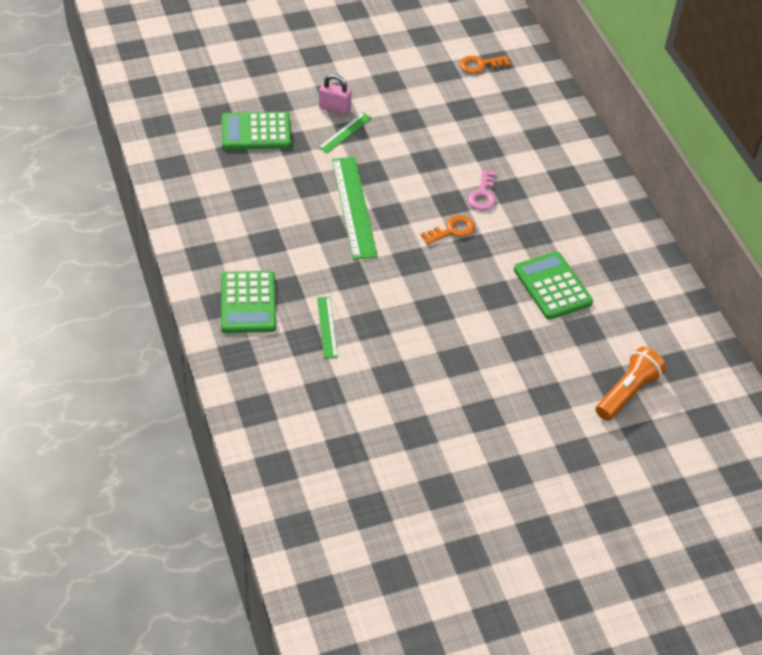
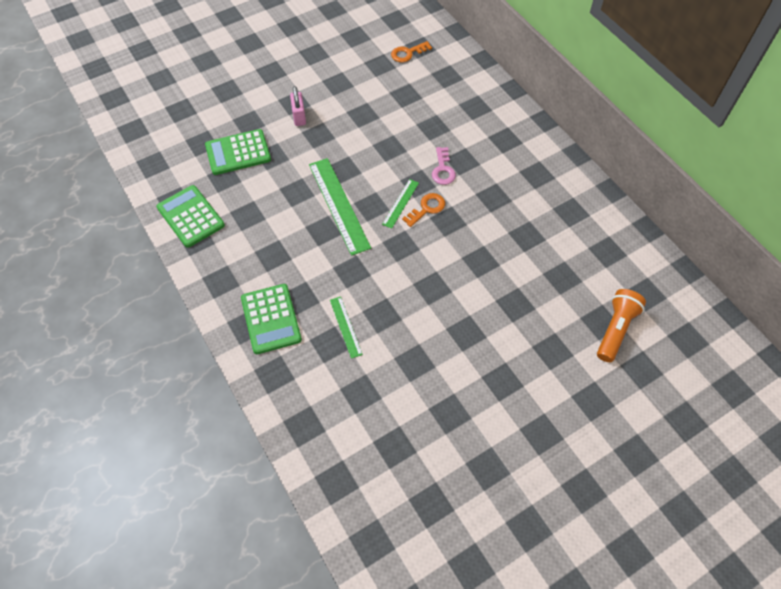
camera: 10 degrees left, 10 degrees up
green ruler [318,113,372,153] -> green ruler moved to [382,179,419,229]
pink padlock [319,74,351,115] -> pink padlock turned 75 degrees clockwise [290,86,306,126]
green calculator [514,251,593,320] -> green calculator moved to [156,185,225,248]

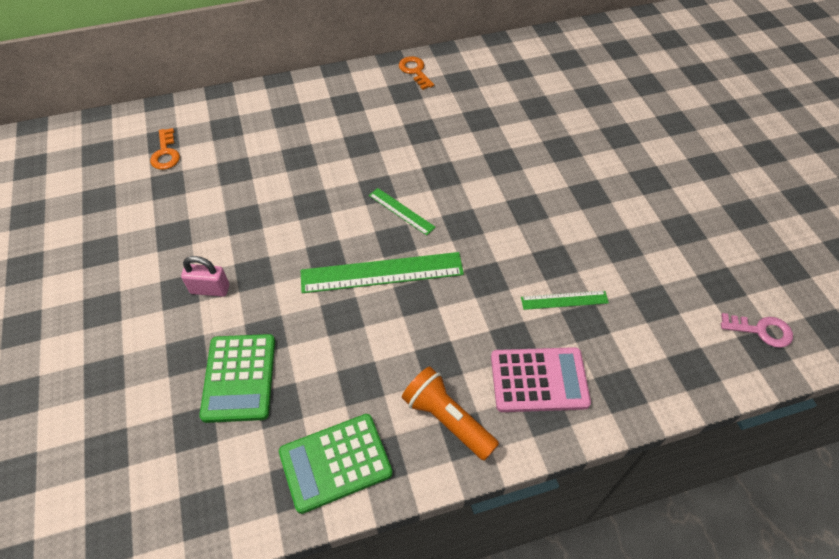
camera: 75 degrees left, 5 degrees down
green calculator [241,284,302,354] -> pink calculator [491,347,591,412]
orange key [402,193,445,227] -> orange key moved to [399,56,434,90]
pink key [432,147,456,185] -> pink key moved to [721,313,793,348]
orange flashlight [597,289,646,362] -> orange flashlight moved to [402,367,499,461]

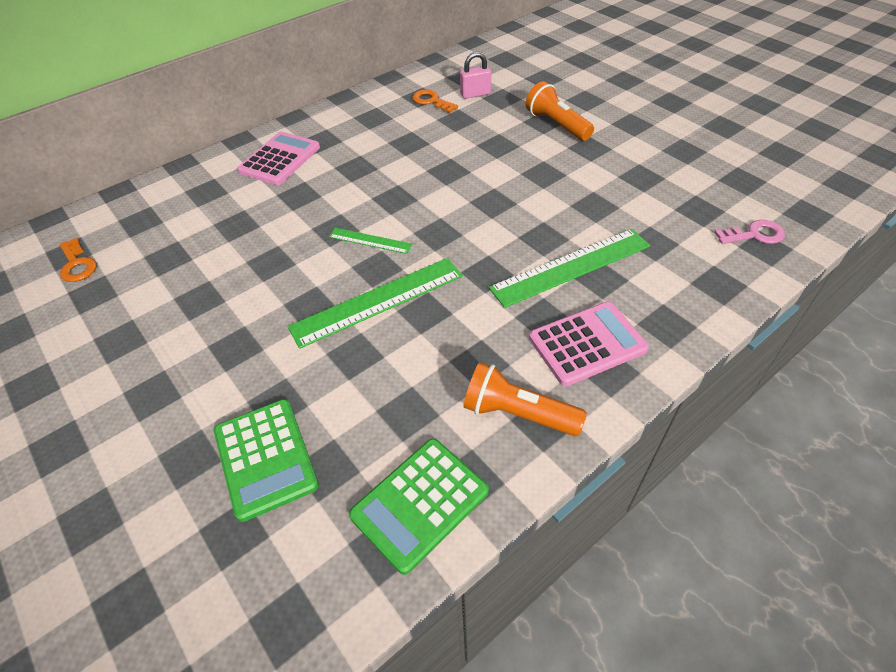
camera: 20 degrees left, 5 degrees down
pink padlock [181,256,229,297] -> pink padlock moved to [460,52,491,99]
orange key [399,56,434,90] -> orange key moved to [412,89,458,113]
green ruler [521,291,609,310] -> green ruler [489,229,650,308], size x1.93
none -> pink calculator [237,132,320,185]
none -> orange flashlight [525,81,594,141]

